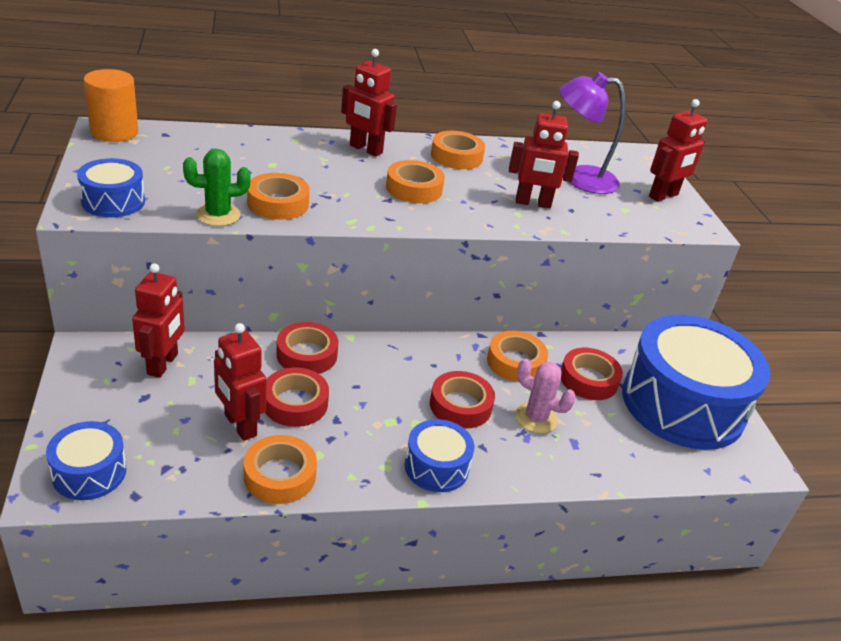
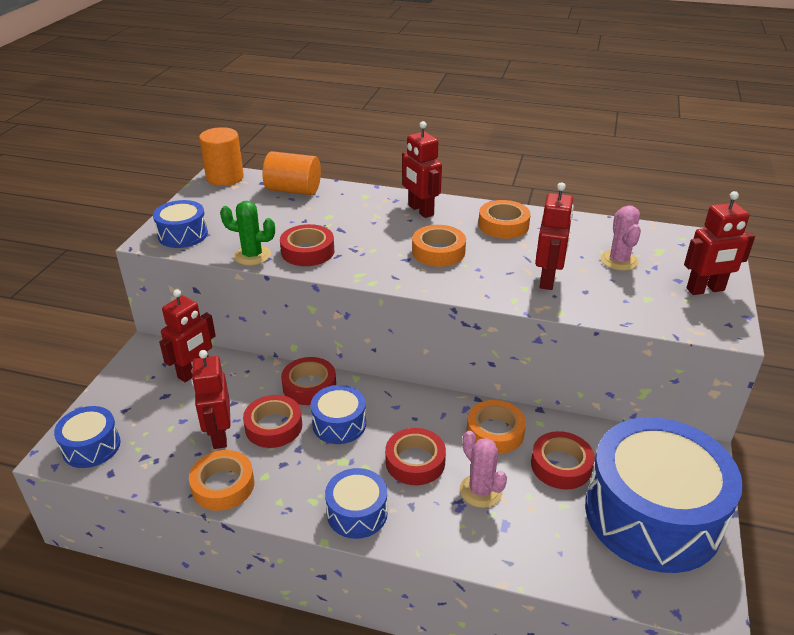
camera: 30 degrees right, 0 degrees up
orange tape [247,173,310,220] -> red tape [280,224,334,266]
red robot [509,101,579,208] -> red robot turned 105 degrees counterclockwise [535,182,574,290]
purple lamp [559,72,626,194] -> pink cactus [600,205,641,271]
none -> orange cylinder [263,151,321,195]
none -> blue drum [311,385,366,444]

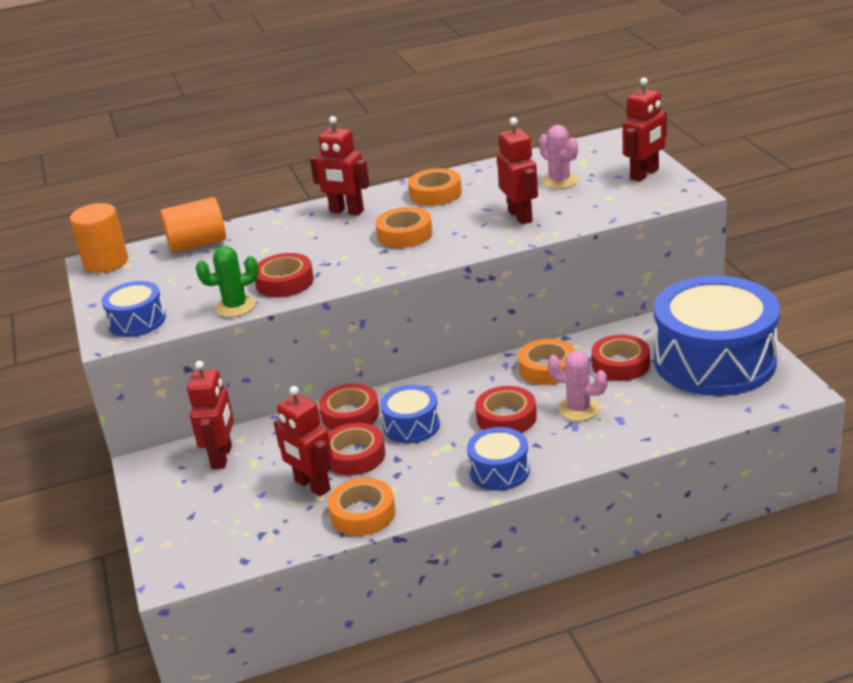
camera: 30 degrees left, 5 degrees down
blue drum [54,406,121,468] -> none

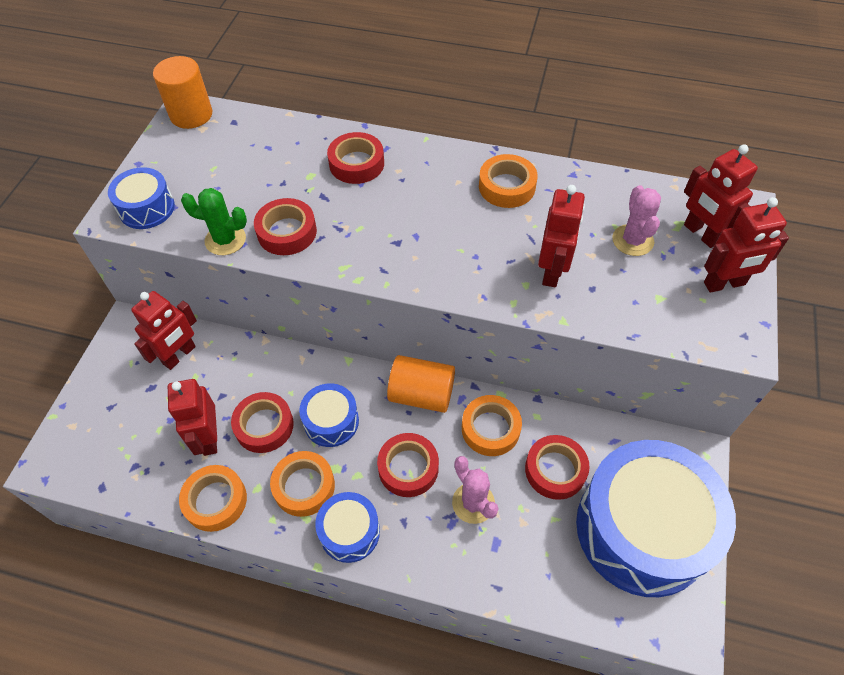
camera: 30 degrees right, 25 degrees up
orange cylinder [160,197,226,253] -> orange cylinder moved to [387,355,455,413]
red robot [310,116,369,216] -> red robot moved to [684,145,758,248]
red tape [319,383,379,430] -> red tape moved to [327,132,384,184]
orange tape [375,207,433,248] -> orange tape moved to [270,451,335,517]

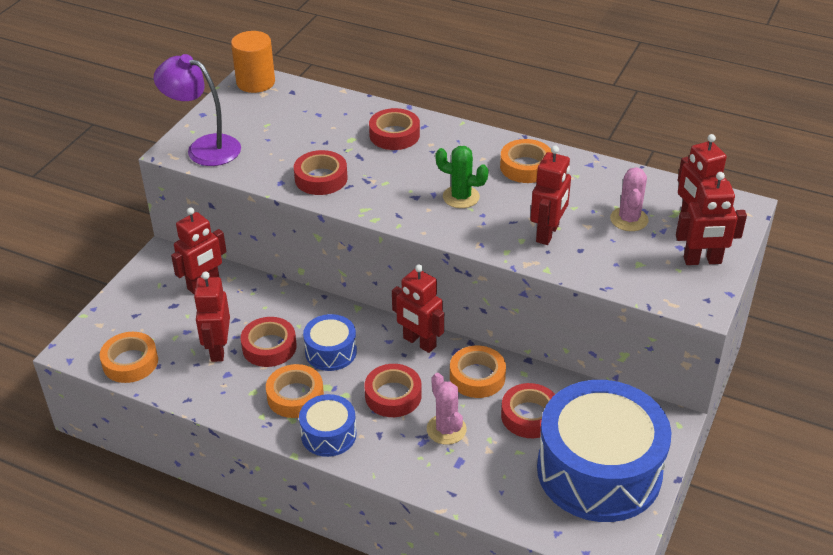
camera: 10 degrees right, 15 degrees down
blue drum [108,167,175,229] -> purple lamp [154,54,241,166]
orange tape [179,465,247,532] -> orange tape moved to [100,332,158,383]
green cactus [181,188,247,255] -> green cactus moved to [436,146,489,208]
orange cylinder [387,355,455,413] -> red robot [392,264,444,353]

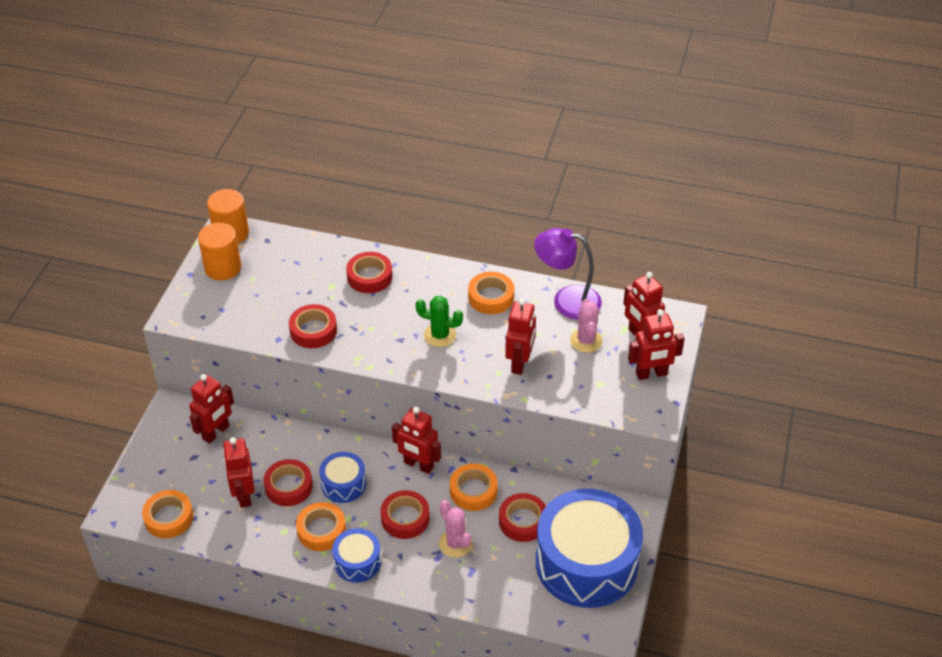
camera: 10 degrees left, 5 degrees up
purple lamp [154,54,241,166] -> purple lamp moved to [534,228,602,320]
none -> orange cylinder [198,223,241,280]

